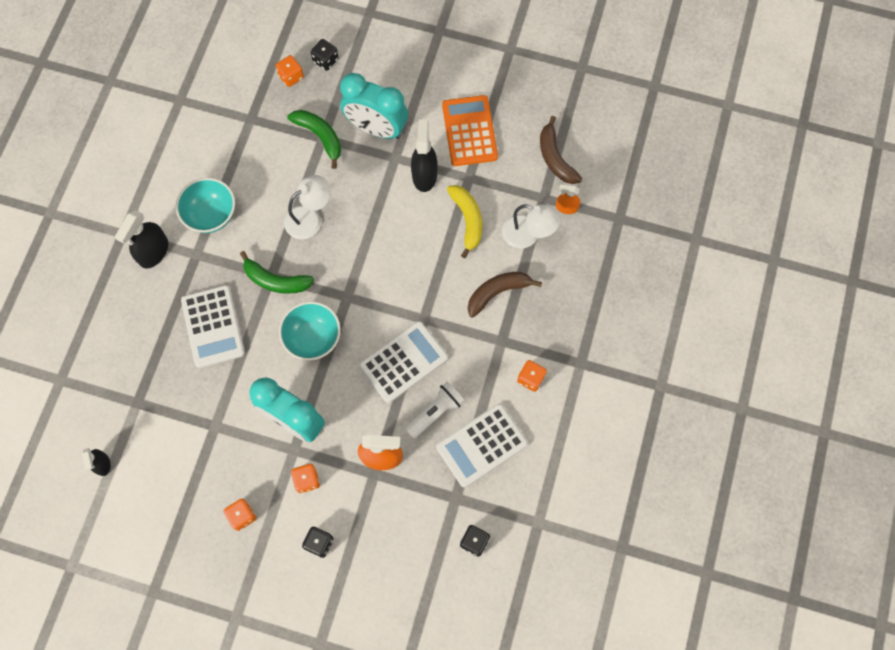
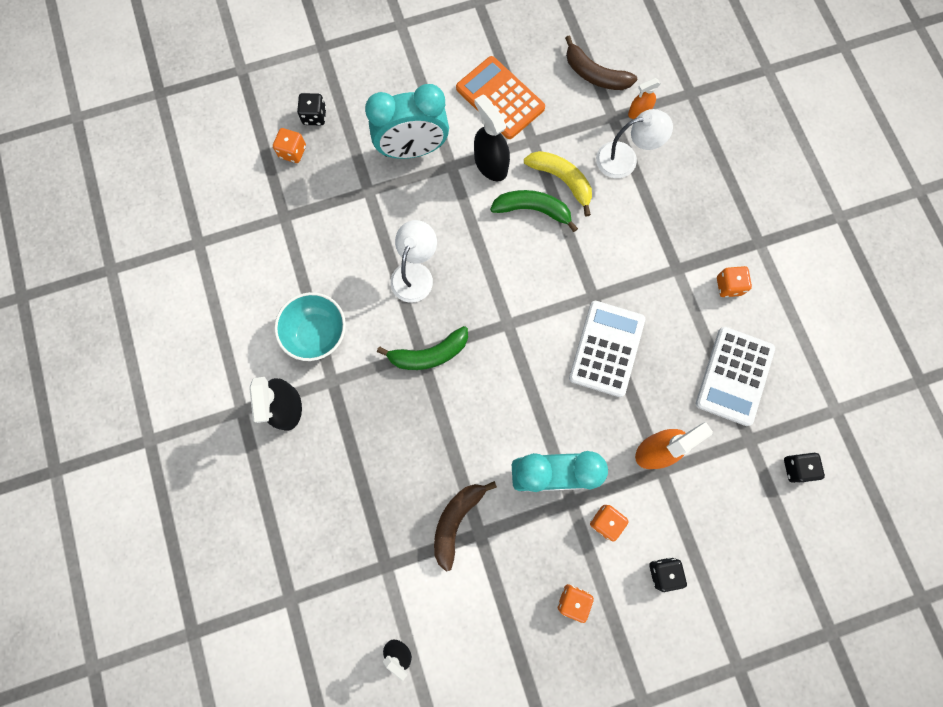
camera: 35 degrees left, 5 degrees up
white calculator [181,285,245,368] -> none
turquoise bowl [279,301,341,361] -> none
green banana [287,110,341,169] -> green banana moved to [490,190,578,232]
white flashlight [405,381,465,439] -> none
brown banana [468,272,542,317] -> brown banana moved to [434,481,497,572]

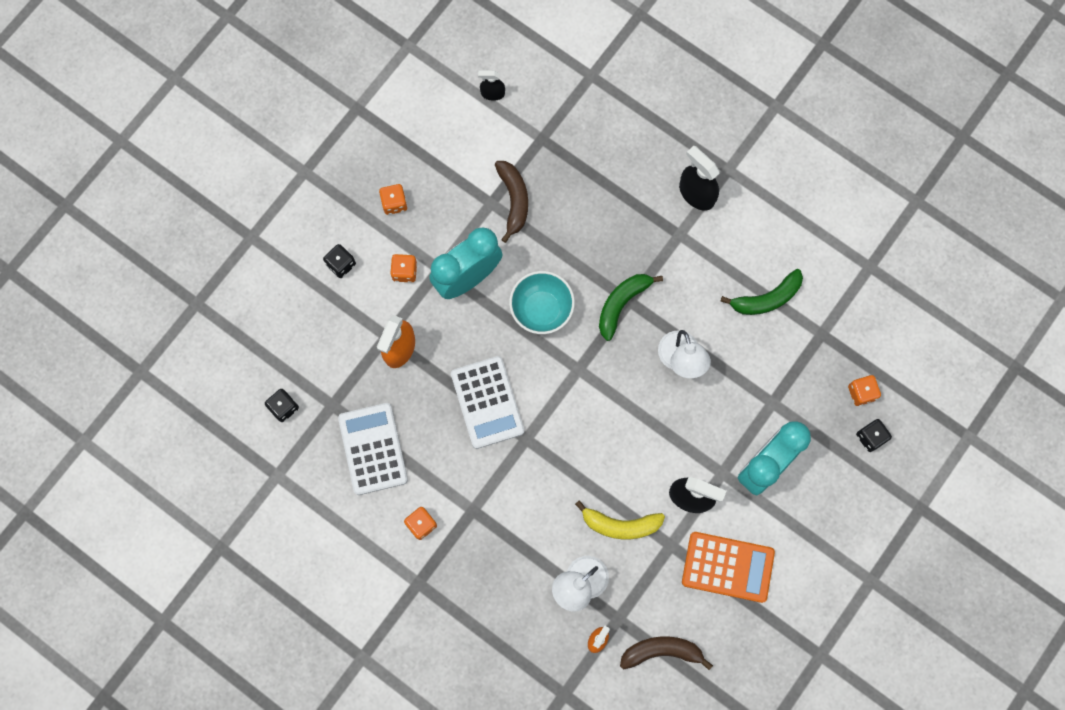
camera: 145 degrees right, 0 degrees up
turquoise bowl [274,292,346,361] -> turquoise bowl moved to [509,271,575,334]
green banana [490,190,578,232] -> green banana moved to [720,269,803,315]

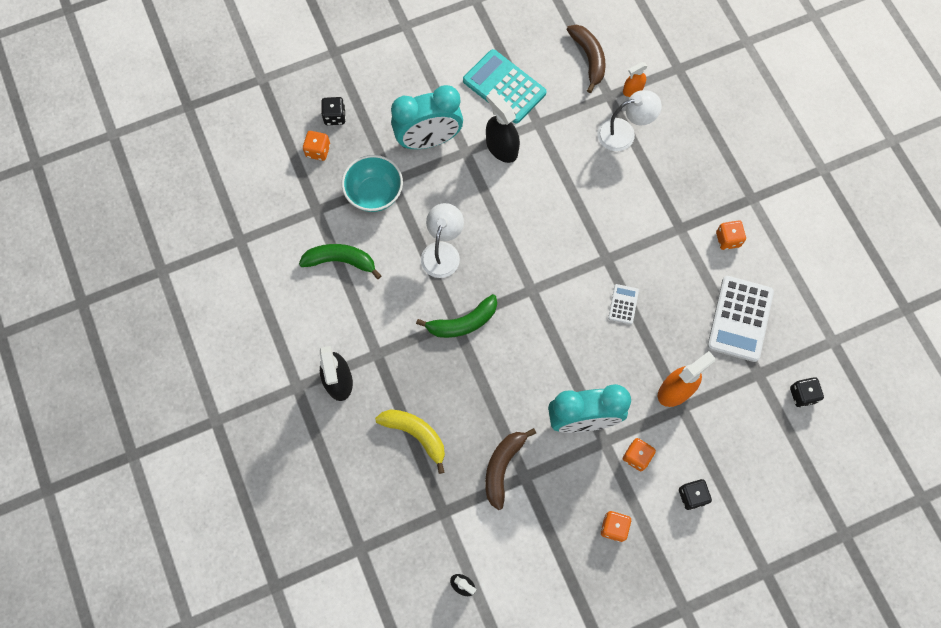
camera: 150 degrees left, 5 degrees down
white calculator [451,356,525,449] -> white calculator [608,284,639,325], size x0.48
turquoise bowl [509,271,575,334] -> turquoise bowl moved to [342,155,403,212]
yellow banana [575,500,665,539] -> yellow banana moved to [375,409,445,474]
brown banana [620,636,713,670] -> brown banana turned 135 degrees counterclockwise [567,25,606,93]
orange calculator [682,532,775,603] -> turquoise calculator [463,49,546,124]

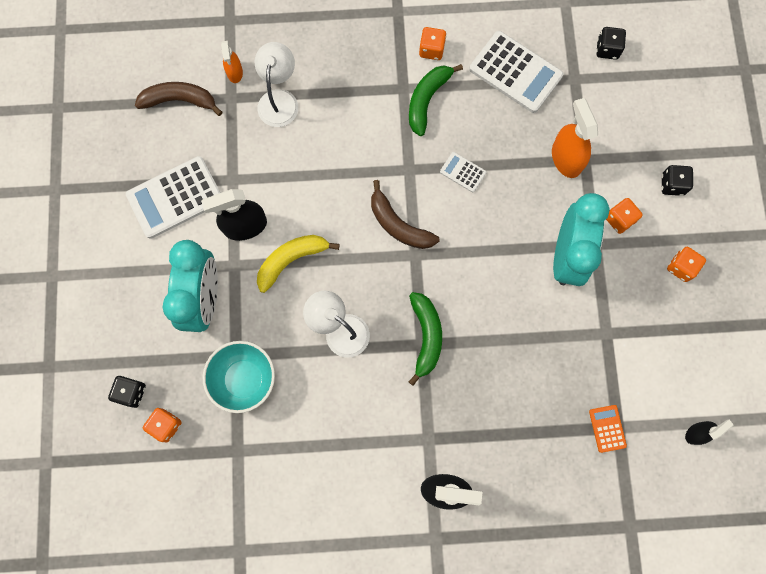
camera: 70 degrees left, 5 degrees up
green banana [299,244,381,279] -> green banana moved to [409,64,463,136]
yellow banana [375,409,445,474] -> yellow banana moved to [257,235,340,293]
turquoise calculator [463,49,546,124] -> white calculator [126,156,220,239]
brown banana [485,428,536,510] -> brown banana moved to [371,180,439,249]
none -> orange calculator [589,405,627,453]

